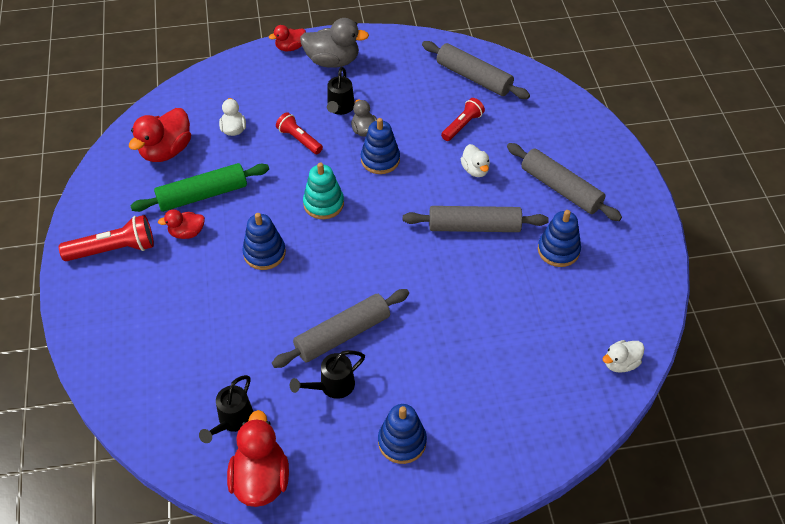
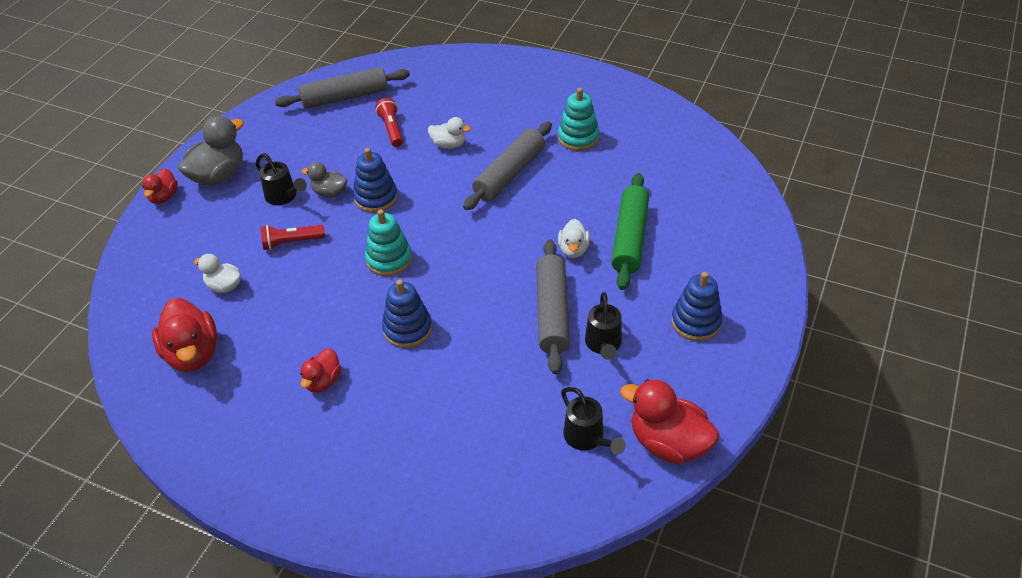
camera: 55 degrees left, 5 degrees down
red flashlight [59,215,154,261] -> none
green rolling pin [130,163,269,212] -> green rolling pin moved to [611,173,649,290]
grey rolling pin [507,143,622,221] -> none
blue stacking toy [538,210,581,267] -> turquoise stacking toy [558,88,599,151]
white duck [603,340,644,373] -> white duck moved to [558,219,590,258]

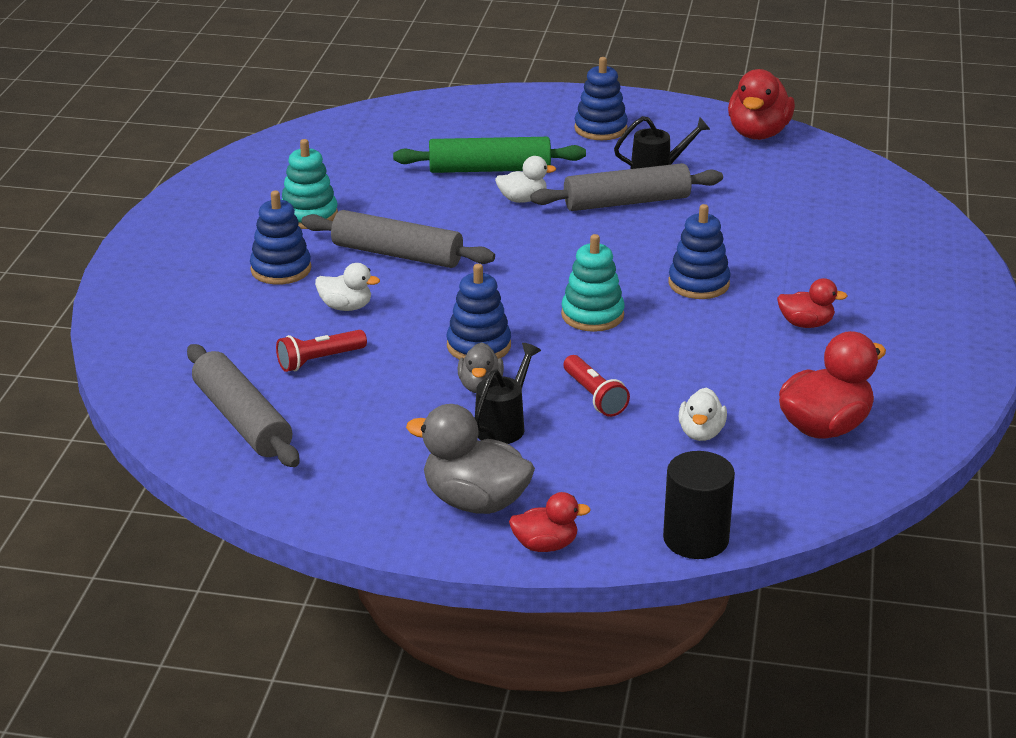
camera: 105 degrees left, 15 degrees down
white duck [428,117,471,149] -> white duck turned 105 degrees clockwise [315,263,380,311]
black watering can [561,387,626,455] -> none
none -> blue stacking toy [250,191,311,284]
none -> black cylinder [663,451,735,559]

